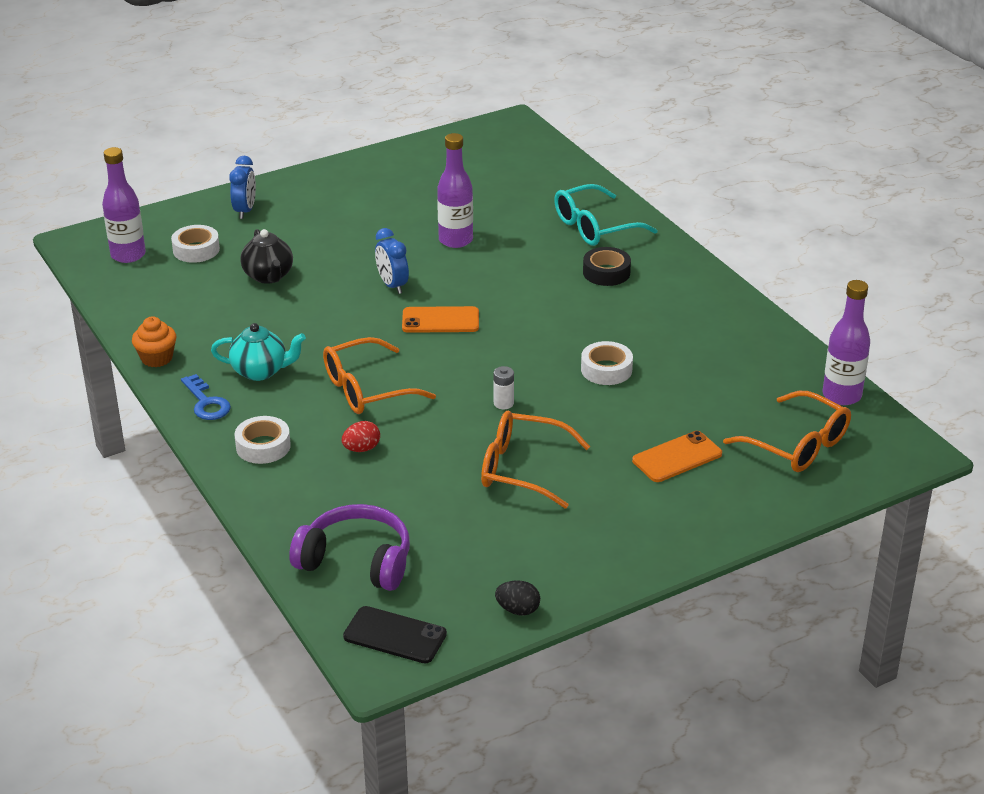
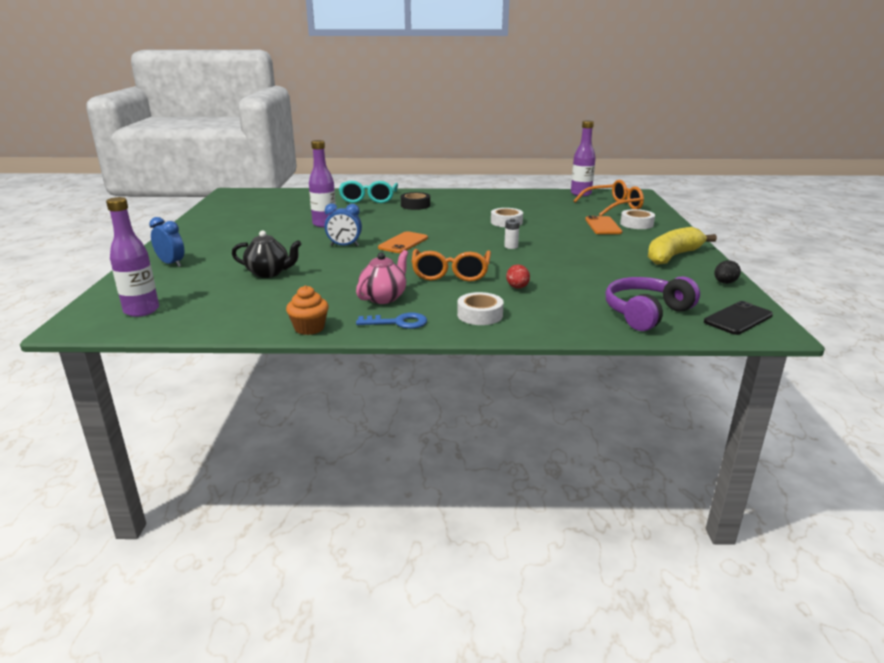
camera: 60 degrees left, 10 degrees down
white tape [171,225,220,263] -> white tape moved to [620,209,655,229]
turquoise teapot [211,323,306,381] -> pink teapot [356,250,408,304]
orange glasses [481,411,590,509] -> none
none -> yellow banana [648,227,717,265]

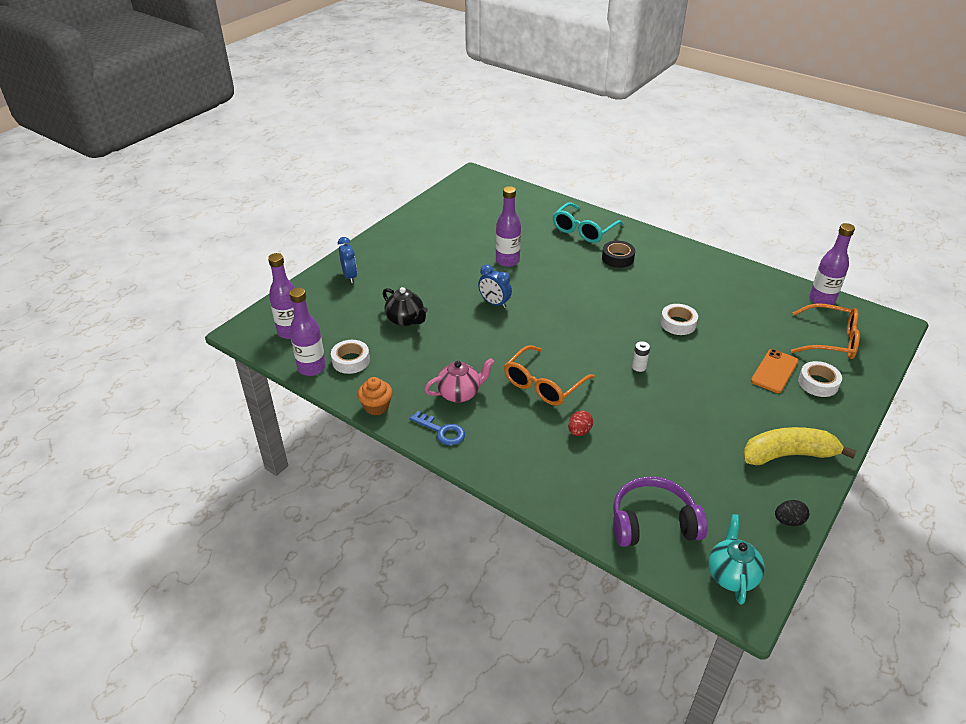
camera: 35 degrees right, 15 degrees up
orange phone [378,231,428,253] -> none
white tape [457,292,504,325] -> white tape moved to [331,340,370,374]
black phone [704,301,773,335] -> turquoise teapot [708,514,765,605]
none -> purple bottle [290,288,326,376]

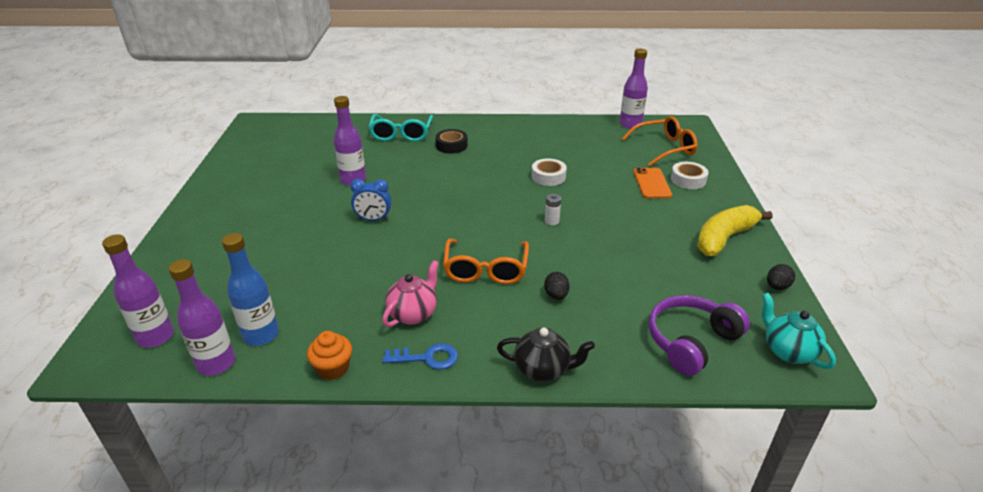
camera: 35 degrees left, 5 degrees down
white tape [331,340,370,374] -> blue bottle [222,233,279,346]
blue clock [338,237,357,283] -> none
black teapot [383,287,428,326] -> black teapot moved to [497,327,595,382]
red egg [568,410,593,436] -> black egg [544,272,570,300]

